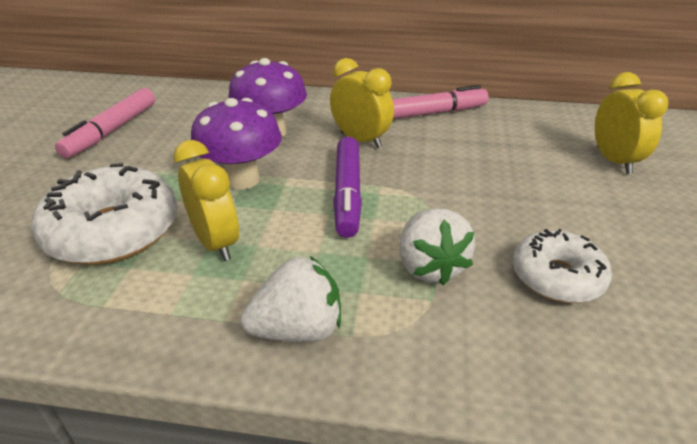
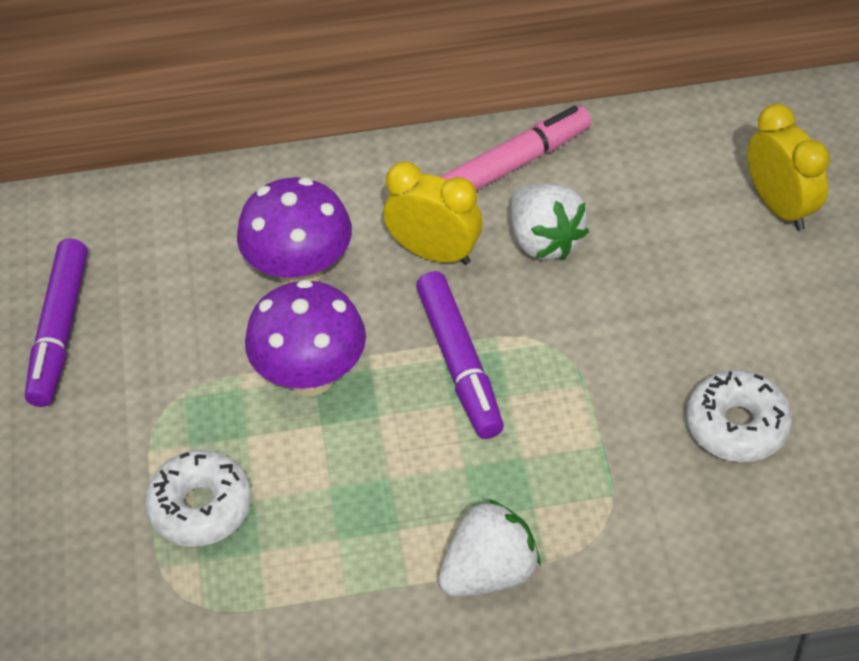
camera: 15 degrees left, 15 degrees up
white donut [32,163,177,265] -> white donut [145,450,252,547], size x0.63
pink marker [55,88,155,158] -> purple marker [25,239,88,407]
yellow clock [174,140,239,261] -> none
white strawberry [399,209,475,285] -> white strawberry moved to [511,184,589,260]

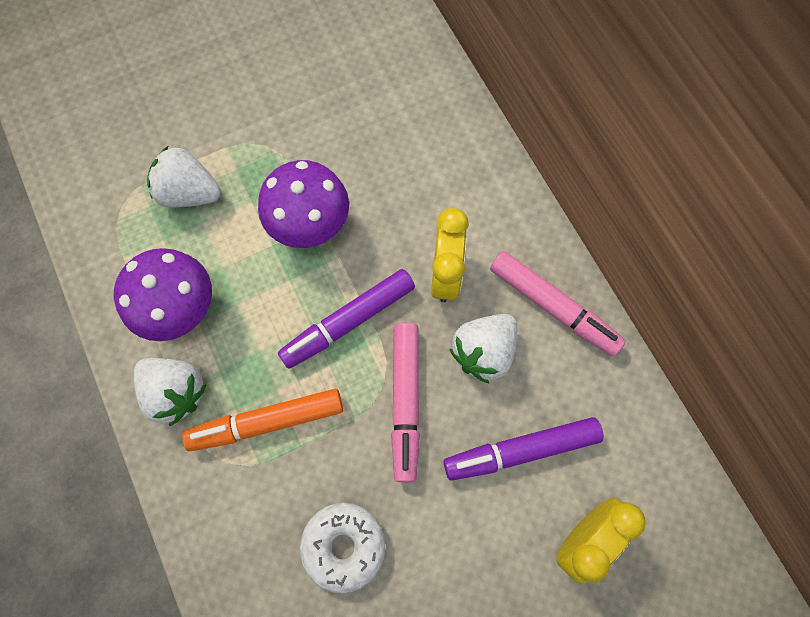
camera: 70 degrees right, 20 degrees up
purple marker [25,239,88,407] -> purple marker moved to [444,417,604,481]
white donut [145,450,252,547] -> white strawberry [147,146,221,207]
purple mushroom [237,177,352,284] -> purple mushroom moved to [114,248,212,341]
none -> orange marker [182,389,343,451]
none -> pink marker [391,322,420,482]

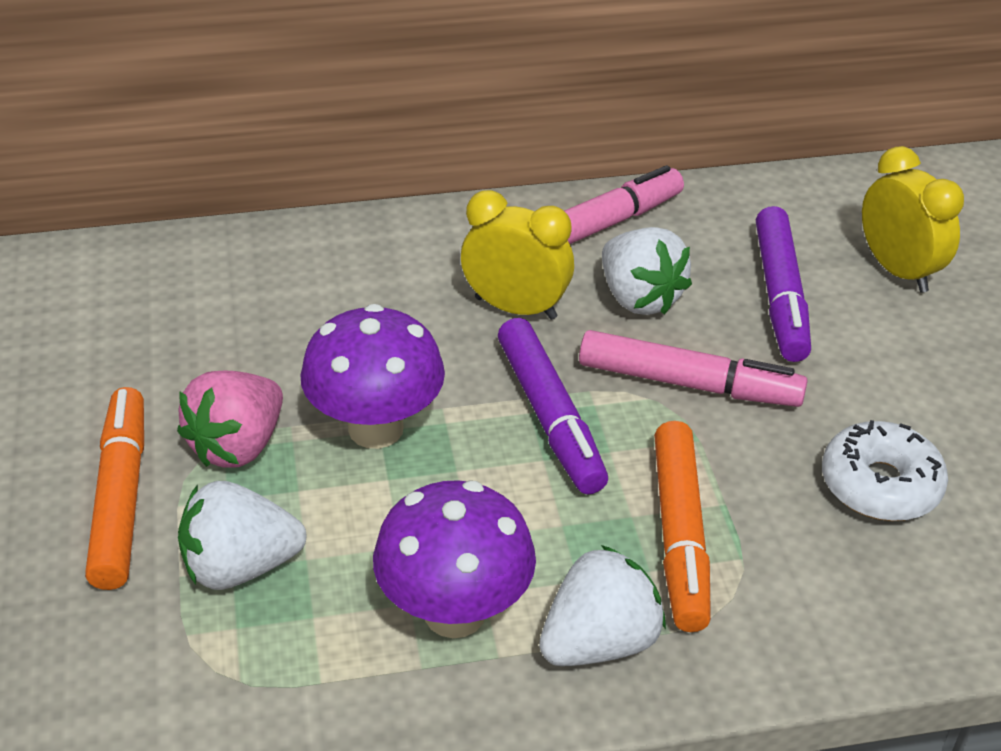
camera: 75 degrees left, 30 degrees down
white strawberry [147,146,221,207] -> white strawberry turned 45 degrees clockwise [178,481,306,590]
none -> orange marker [85,387,144,590]
none -> pink strawberry [177,371,283,468]

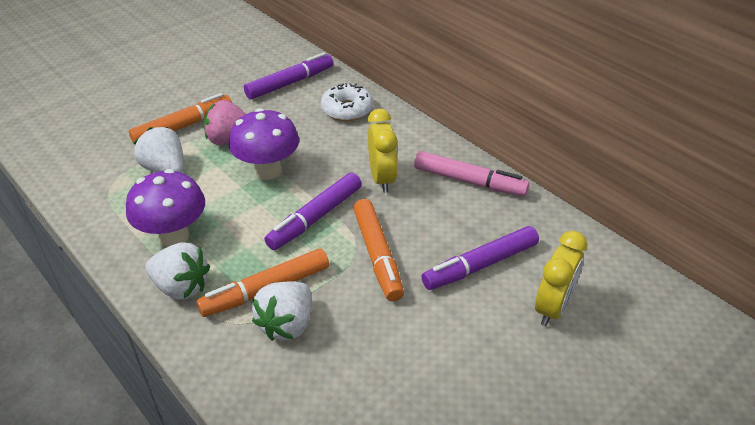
camera: 60 degrees right, 0 degrees up
pink marker [579,330,808,407] -> orange marker [353,199,404,301]
white strawberry [602,227,692,315] -> white strawberry moved to [252,281,312,341]
white donut [822,420,948,521] -> white donut moved to [321,83,373,121]
none -> purple marker [244,52,333,99]

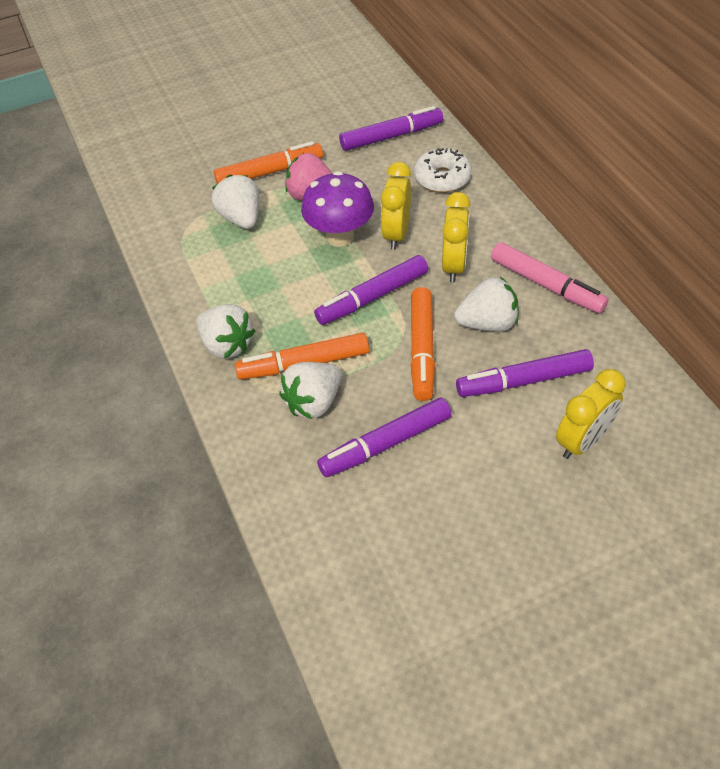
camera: 20 degrees right, 10 degrees up
purple mushroom [126,169,205,247] -> none
none -> purple marker [317,398,451,477]
none -> yellow clock [381,162,411,250]
none -> white strawberry [454,277,519,332]

